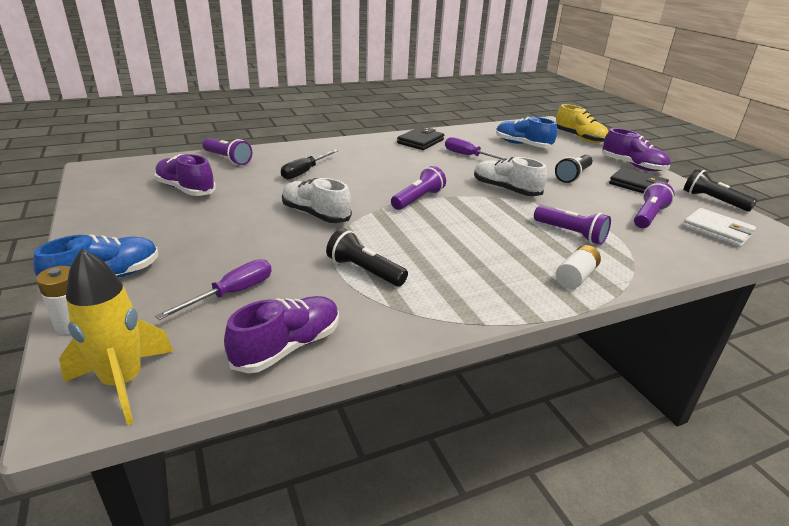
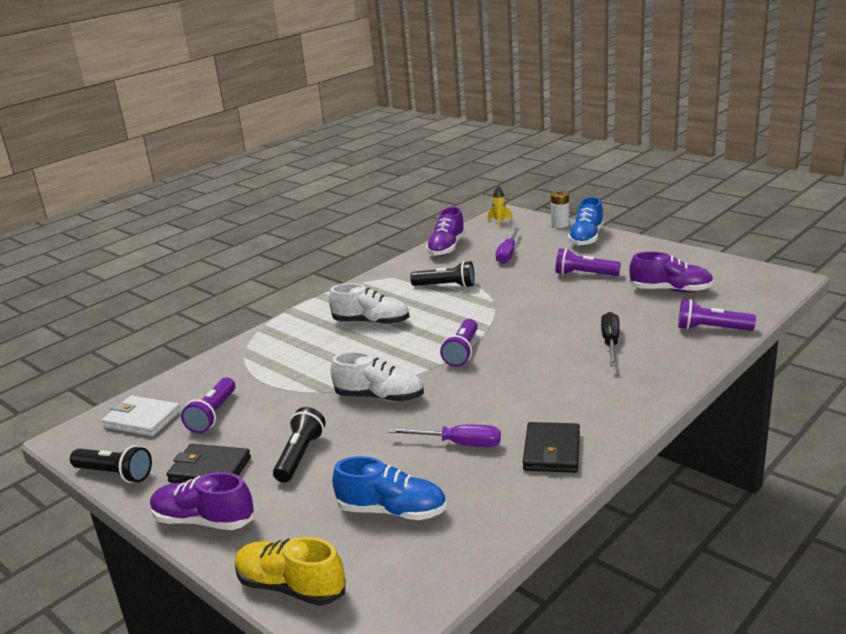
camera: 160 degrees right, 5 degrees down
yellow rocket [59,249,174,426] -> yellow rocket [488,186,513,228], size x0.52
white shoe [282,178,352,223] -> white shoe moved to [329,283,409,325]
purple flashlight [534,206,611,245] -> purple flashlight moved to [555,248,621,276]
white battery [556,245,601,289] -> none

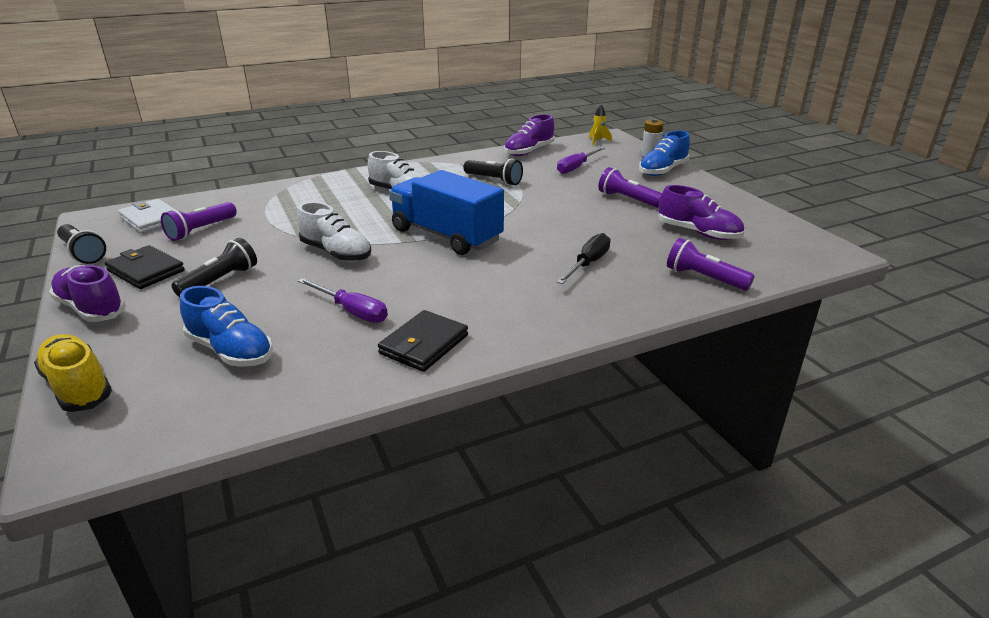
camera: 20 degrees right, 5 degrees up
purple flashlight [440,319,478,367] -> blue truck [389,170,504,255]

